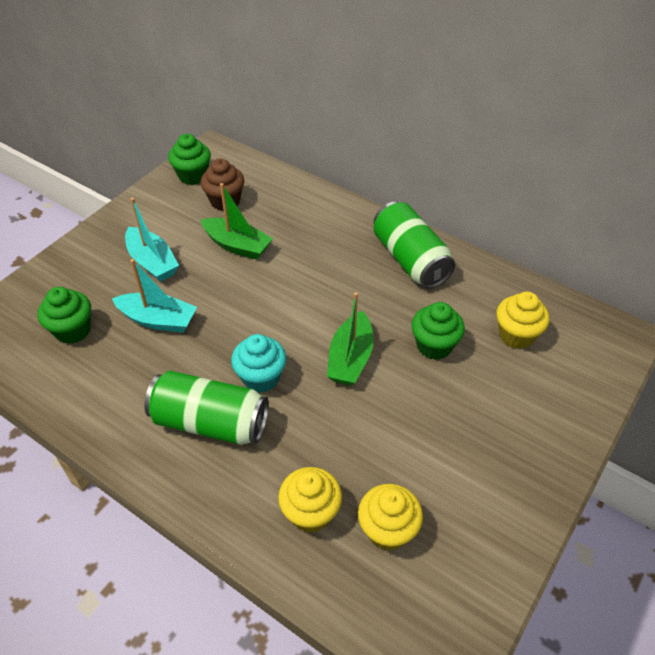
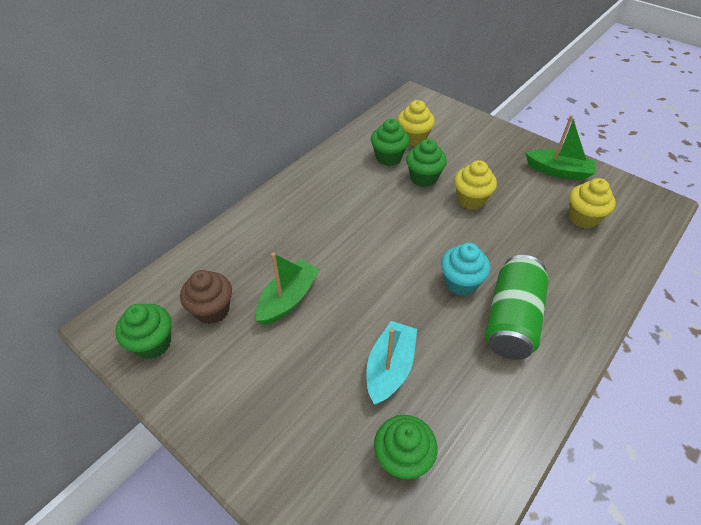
camera: 85 degrees left, 0 degrees up
turquoise boat [125,198,179,282] -> none
yellow cupcake [278,467,342,533] -> yellow cupcake moved to [454,160,497,210]
green boat [327,292,374,385] -> green boat moved to [526,115,596,181]
green can [374,202,455,288] -> none
none -> green cupcake [371,119,410,166]

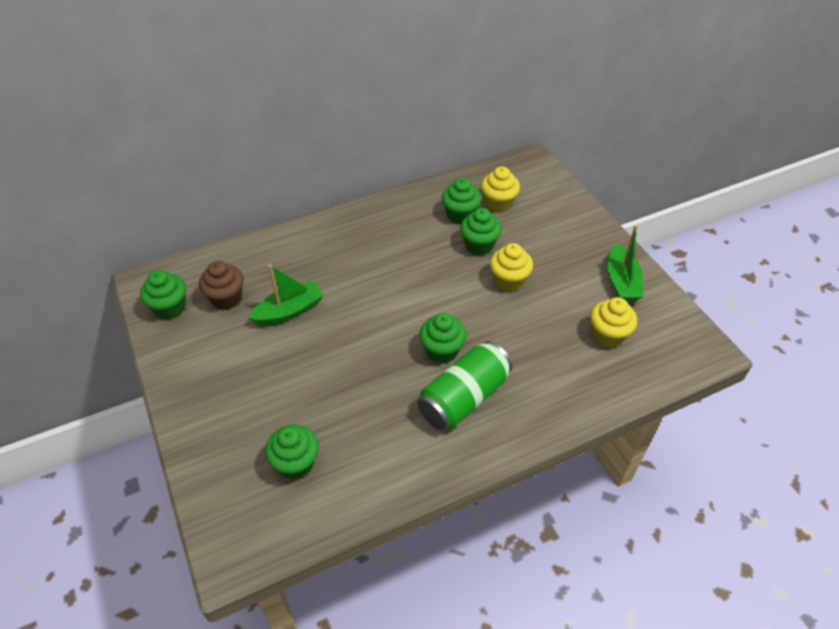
camera: 25 degrees right, 0 degrees up
turquoise boat [366,321,417,405] -> none
turquoise cupcake [441,243,490,296] -> green cupcake [419,313,466,364]
green boat [526,115,596,181] -> green boat turned 45 degrees clockwise [607,225,644,302]

